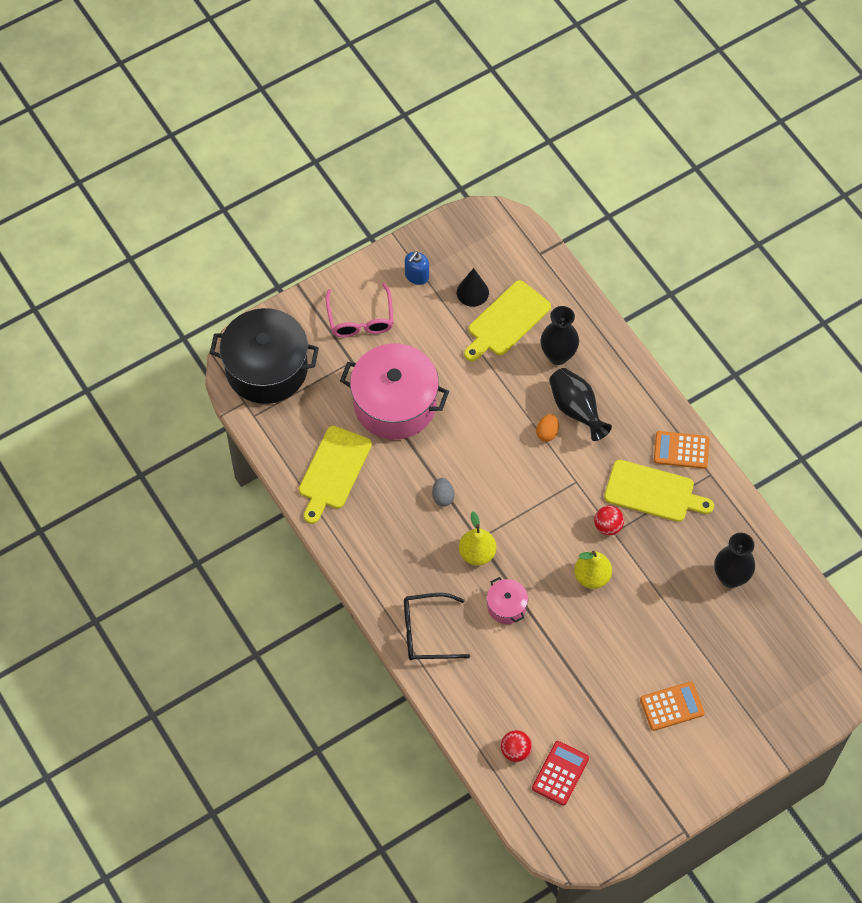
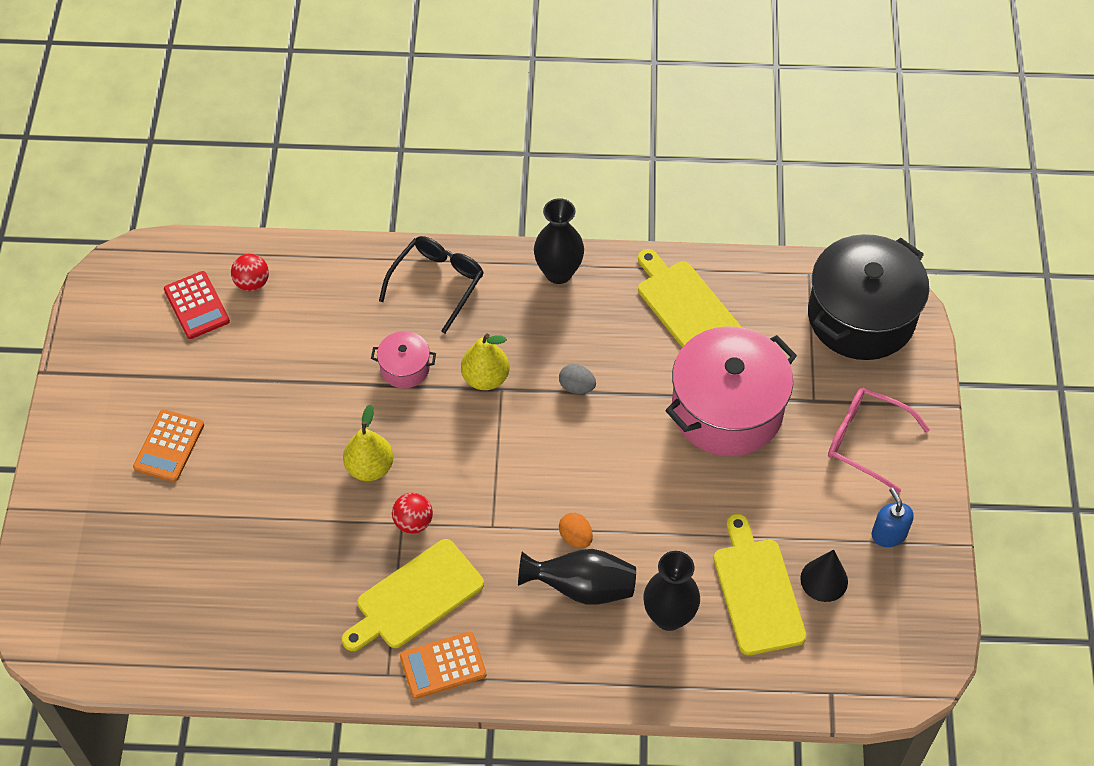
camera: 125 degrees right, 5 degrees down
orange calculator [654,431,709,469] -> orange calculator turned 150 degrees counterclockwise [400,631,487,699]
black vase [714,533,755,588] -> black vase moved to [534,198,584,284]

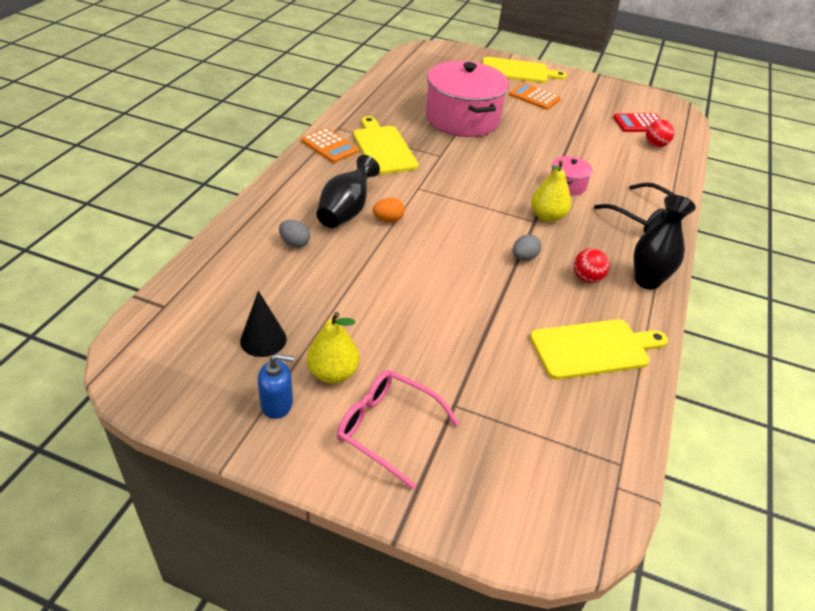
camera: 105 degrees right, 15 degrees down
yellow pear [343,405,394,481] -> yellow pear moved to [307,312,360,383]
red ball [392,493,433,534] -> red ball moved to [573,248,610,283]
orange calculator [400,631,487,699] -> orange calculator turned 135 degrees clockwise [301,128,359,163]
black vase [643,551,700,631] -> grey egg [279,220,310,248]
pink pot [665,326,797,456] -> pink pot moved to [425,61,509,137]
yellow cutting board [714,514,807,655] -> yellow cutting board moved to [482,57,567,83]
black pot [808,234,929,360] -> none
pink glasses [828,388,930,493] -> pink glasses turned 105 degrees counterclockwise [337,370,460,489]

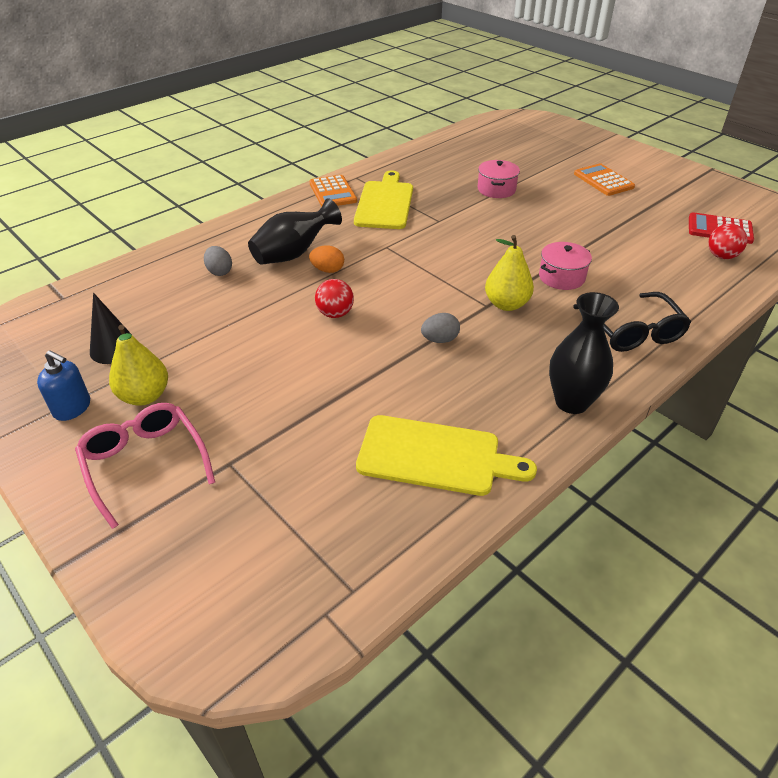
camera: 30 degrees right, 0 degrees up
pink pot [425,61,509,137] -> pink pot [478,160,520,198], size x0.45
yellow cutting board [482,57,567,83] -> none
red ball [573,248,610,283] -> red ball moved to [315,279,354,318]

